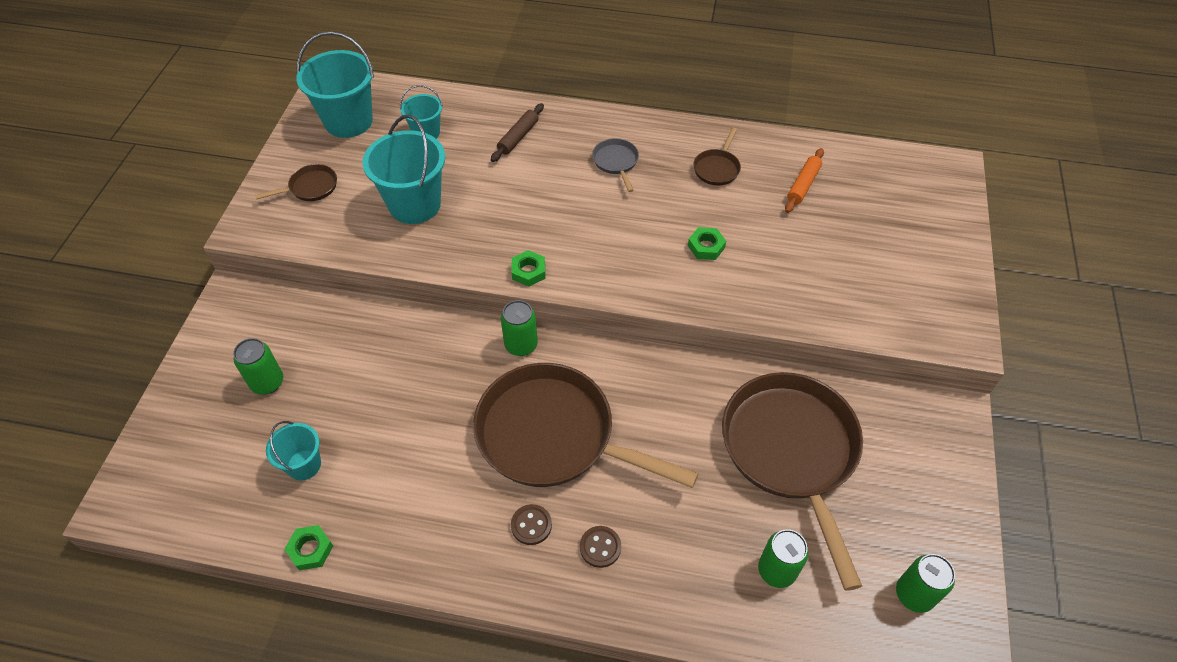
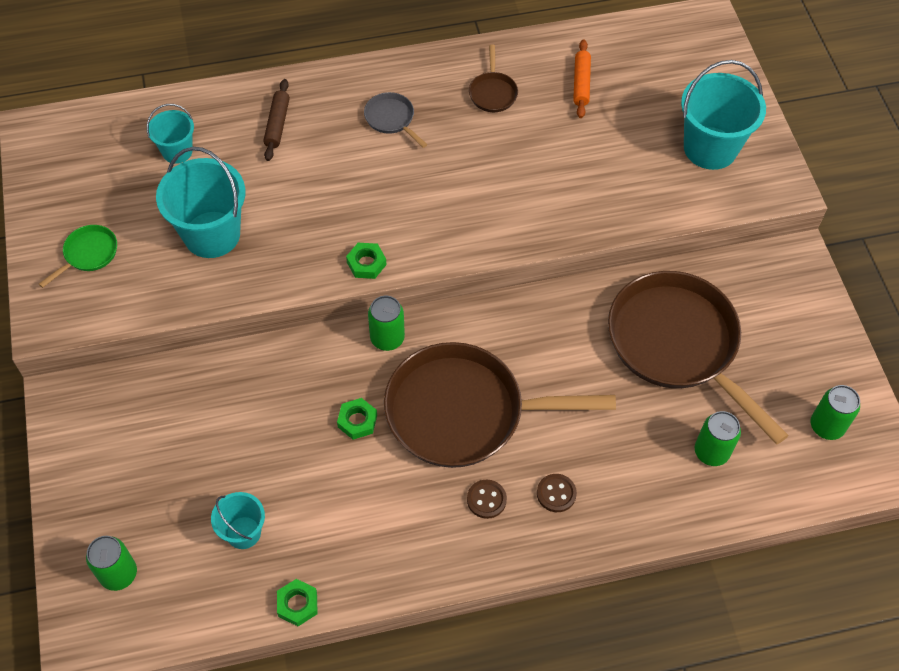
camera: 25 degrees left, 5 degrees up
green can [233,338,283,395] -> green can moved to [86,536,137,591]
brown pan [255,164,337,201] -> green pan [39,225,117,288]
turquoise bucket [296,31,374,138] -> turquoise bucket moved to [681,60,766,170]
green nut [688,227,726,260] -> green nut moved to [337,398,377,440]

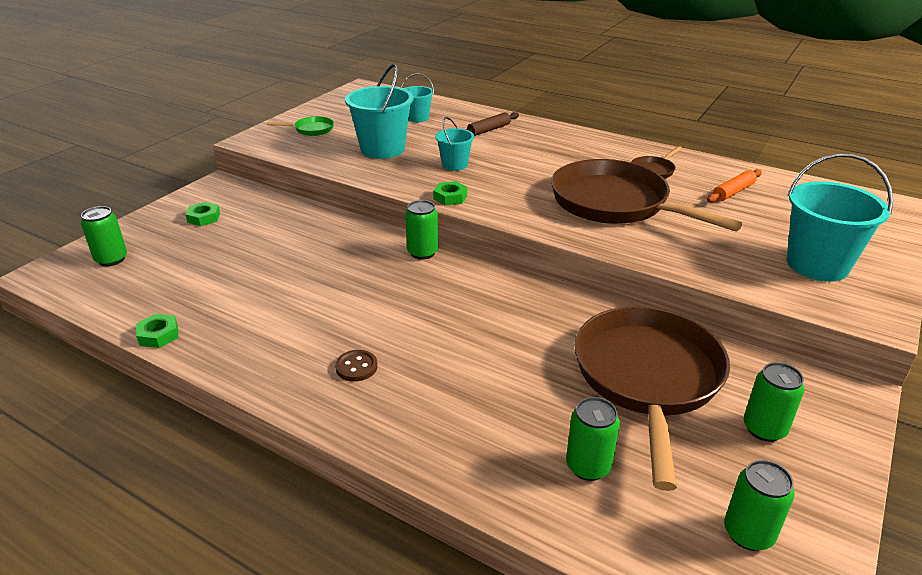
camera: 45 degrees right, 25 degrees down
turquoise bucket [211,492,265,549] -> turquoise bucket moved to [435,117,474,171]
green nut [337,398,377,440] -> green nut moved to [185,202,220,226]
grey pan [364,92,428,148] -> none
brown pan [384,342,616,468] -> brown pan moved to [551,159,743,231]
brown button [537,474,577,512] -> none
none -> green can [744,362,804,442]

